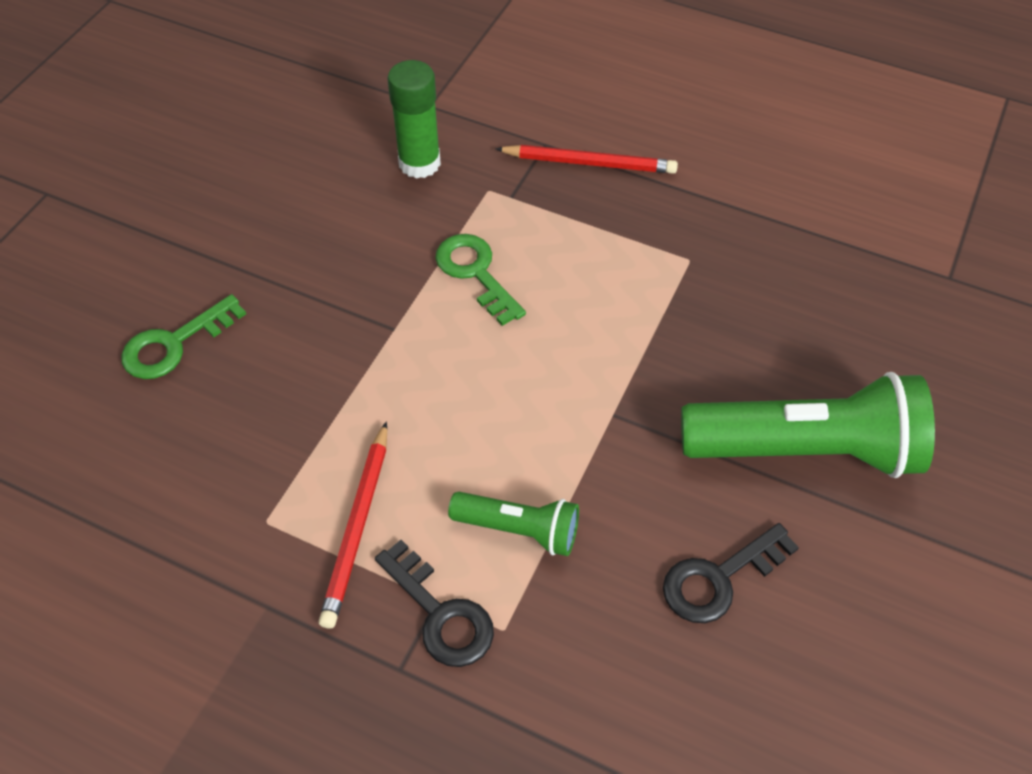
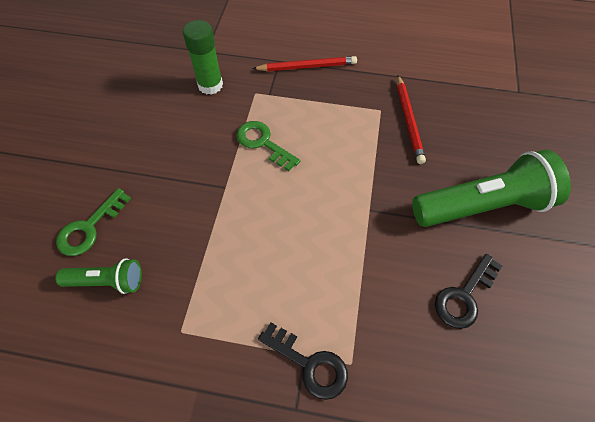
camera: 15 degrees left, 5 degrees up
red pencil [318,422,387,629] -> red pencil moved to [397,75,426,164]
green flashlight [448,492,579,556] -> green flashlight moved to [55,258,142,294]

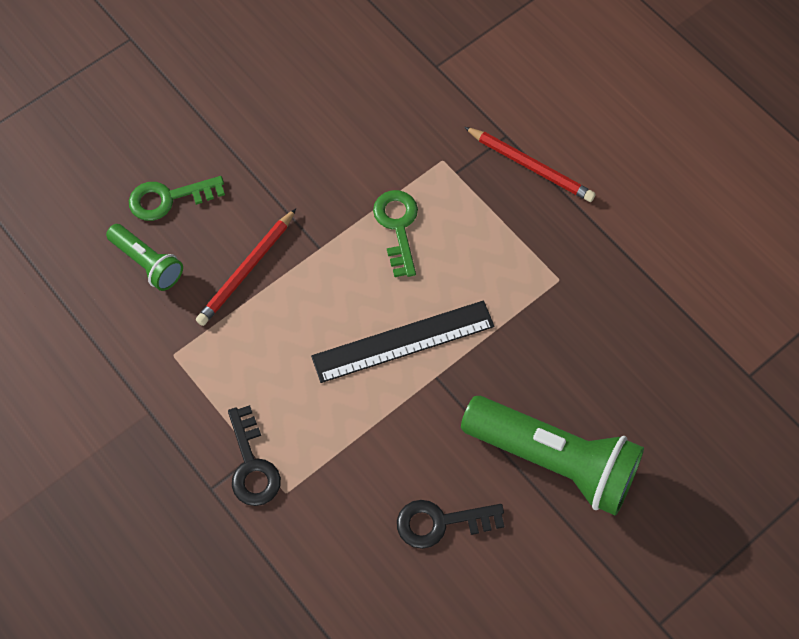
camera: 40 degrees right, 5 degrees up
green glue stick [183,20,223,95] -> none
red pencil [397,75,426,164] -> red pencil moved to [196,209,296,326]
none -> black ruler [311,300,495,383]

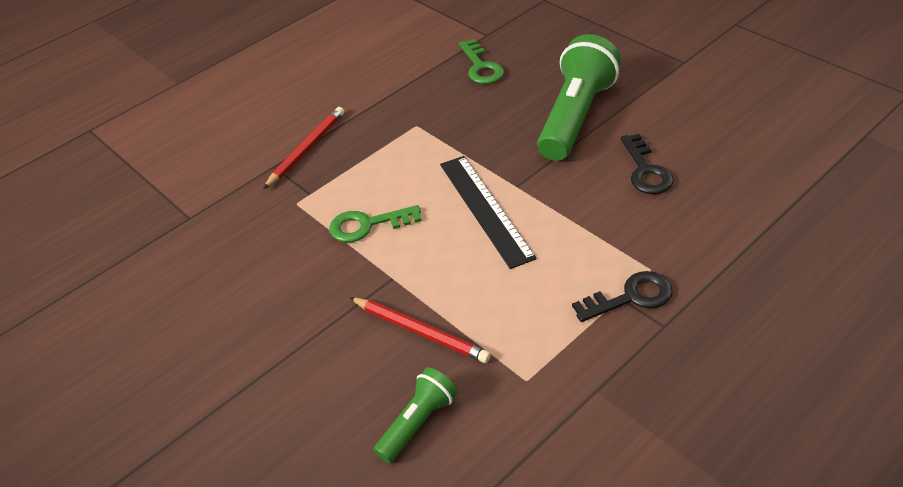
camera: 90 degrees left, 20 degrees down
green key [129,176,225,221] -> green key moved to [459,39,504,84]

